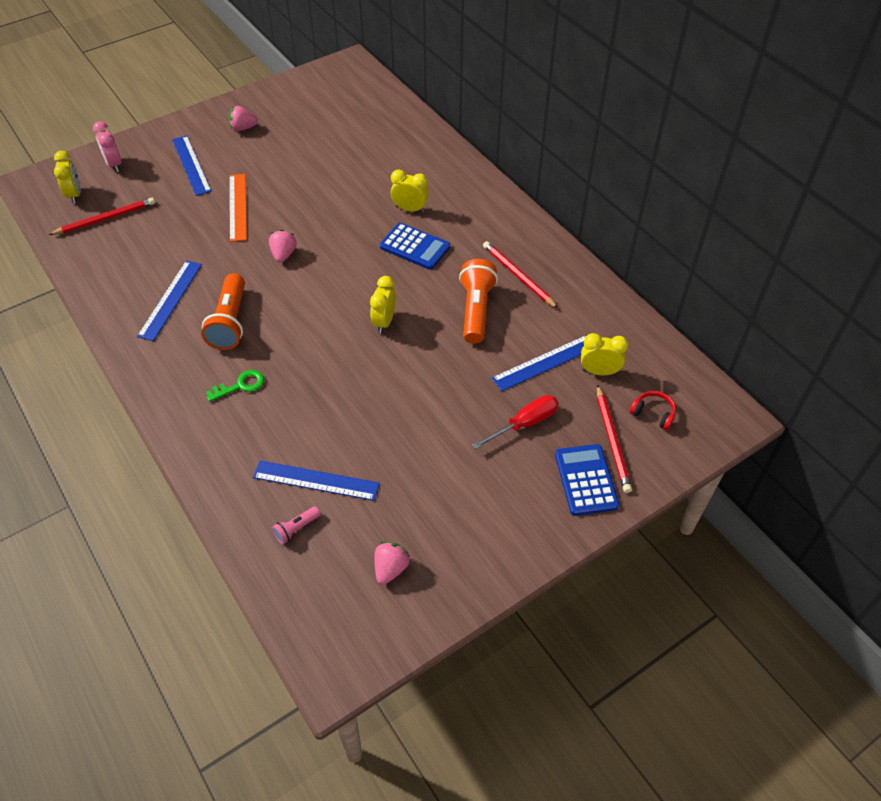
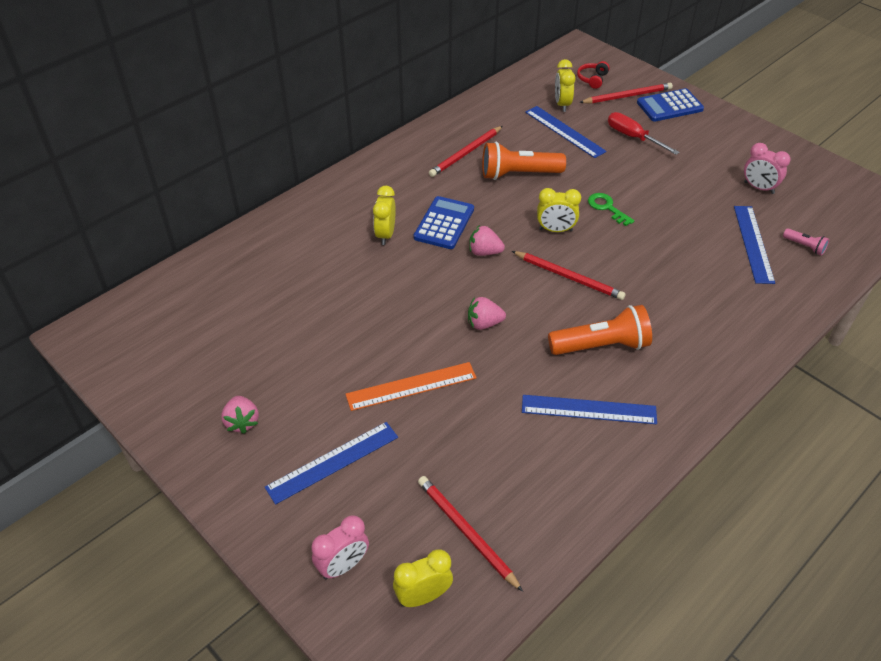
camera: 100 degrees left, 5 degrees down
green key [206,370,264,402] -> green key moved to [588,193,634,226]
pink strawberry [374,542,410,585] -> pink strawberry moved to [469,225,505,256]
none -> red pencil [512,251,626,300]
none -> pink clock [744,143,791,194]

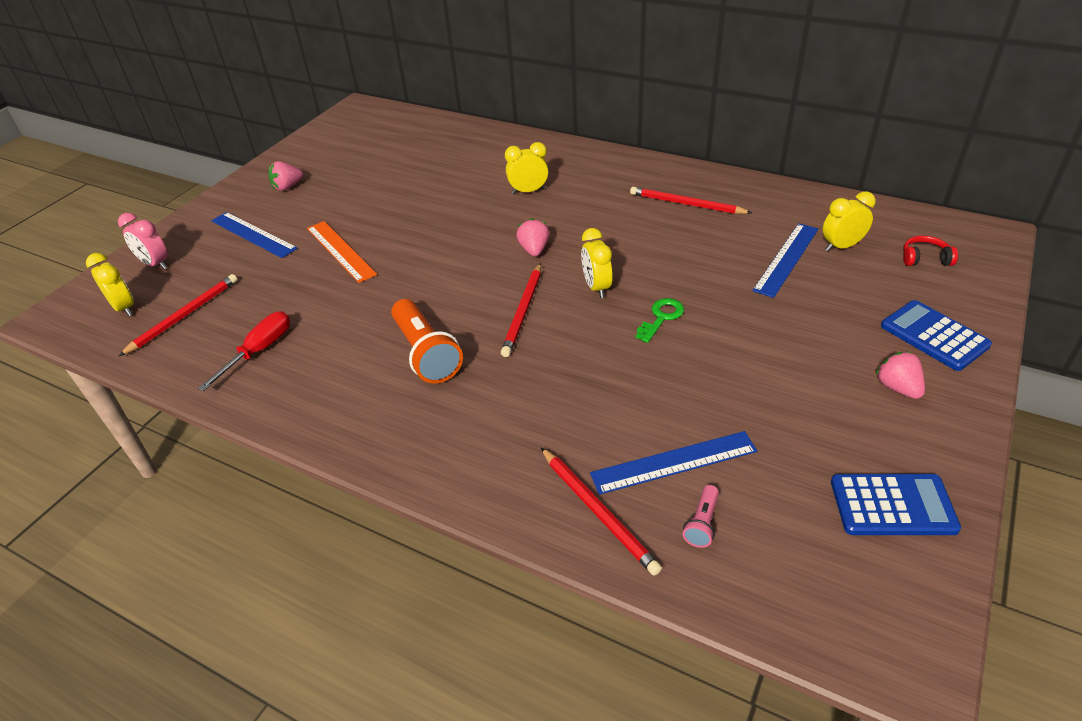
camera: 75 degrees right, 5 degrees down
blue calculator [414,196,474,249] -> blue calculator moved to [831,474,961,535]
pink strawberry [468,297,506,330] -> pink strawberry moved to [876,352,925,399]
orange flashlight [482,142,566,180] -> none
blue ruler [522,395,657,424] -> none
red pencil [579,83,673,104] -> red pencil moved to [541,448,662,575]
red screwdriver [608,112,679,155] -> red screwdriver moved to [198,311,290,391]
pink clock [744,143,791,194] -> none

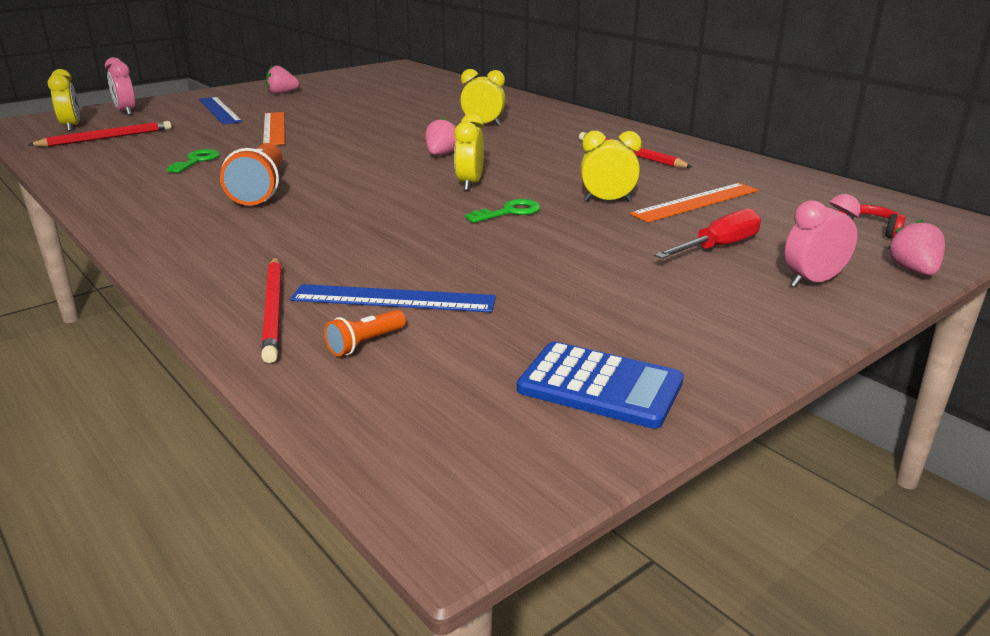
camera: 20 degrees right, 15 degrees down
red screwdriver [198,311,290,391] -> red screwdriver moved to [654,209,761,259]
red pencil [501,263,541,357] -> none
pink flashlight [683,485,719,548] -> orange flashlight [324,310,406,356]
blue ruler [752,223,818,298] -> orange ruler [630,183,758,222]
yellow clock [823,191,876,252] -> yellow clock moved to [580,131,642,202]
pink strawberry [876,352,925,399] -> pink strawberry moved to [888,219,945,275]
blue calculator [881,300,992,371] -> pink clock [784,194,860,288]
none -> green key [166,149,220,173]

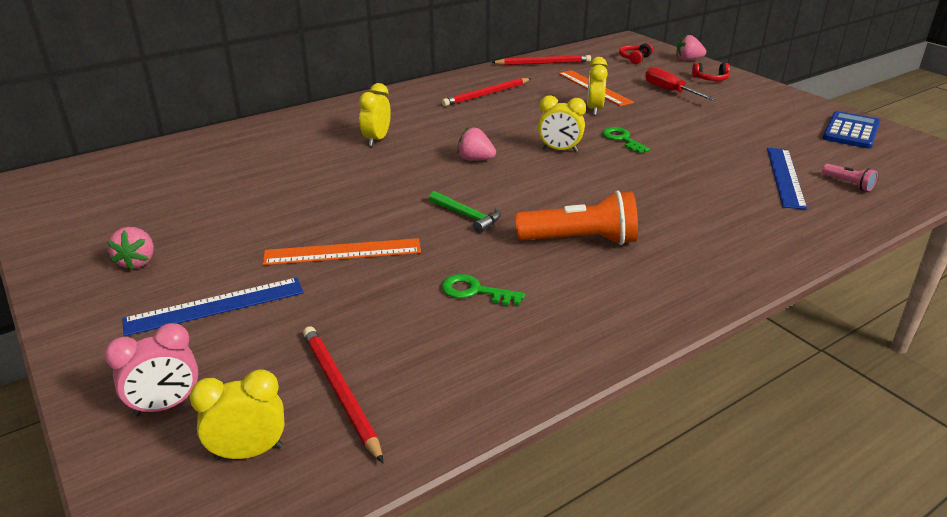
camera: 85 degrees left, 5 degrees up
red pencil [261,257,282,363] -> red pencil moved to [491,55,591,65]
orange flashlight [324,310,406,356] -> pink flashlight [822,164,878,191]
pink clock [784,194,860,288] -> red headphones [692,63,730,81]
none -> green hammer [429,191,501,233]

